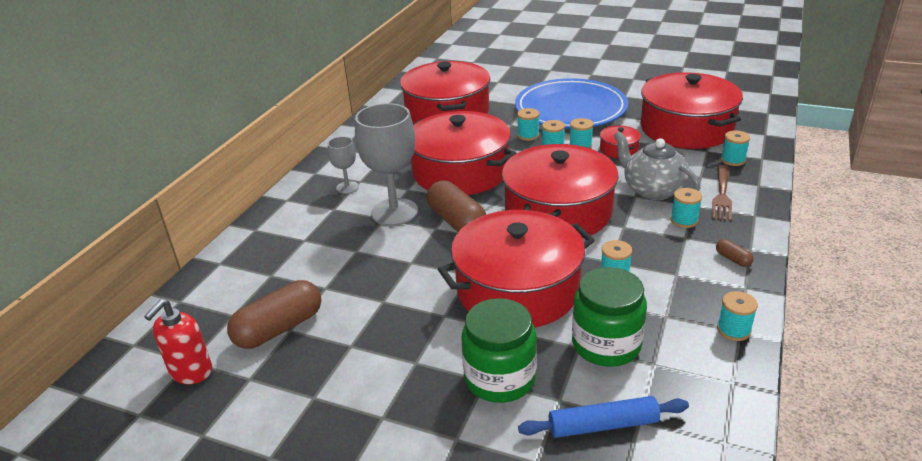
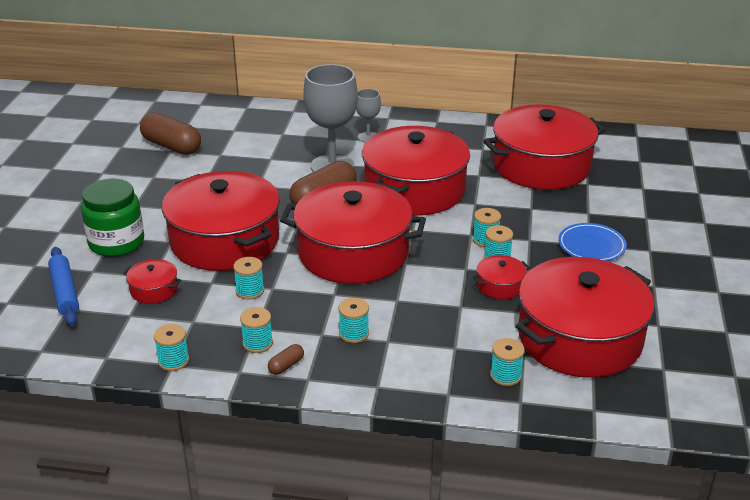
camera: 75 degrees right, 0 degrees up
red soap dispenser [144,300,212,384] -> none
blue plate [515,78,628,129] -> blue plate [558,223,627,261], size x0.47
turquoise spool [517,108,540,141] -> turquoise spool moved to [240,307,273,353]
green jar [572,267,647,367] -> red pot [123,259,181,304]
grey teapot [614,131,700,200] -> none
brown fork [712,165,732,221] -> none

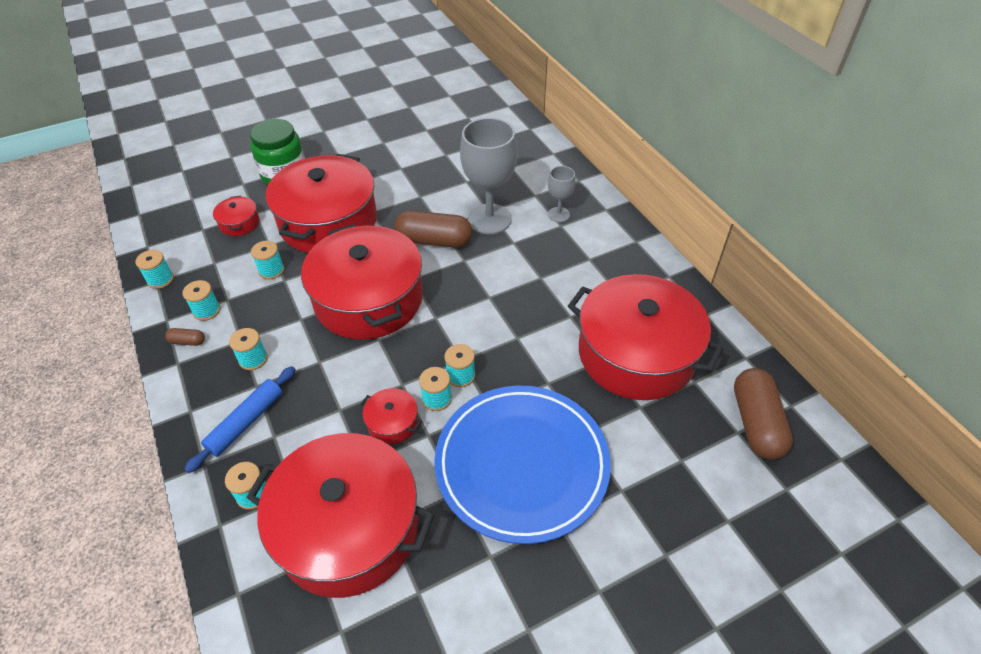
camera: 55 degrees right, 15 degrees up
blue rolling pin [48,247,79,326] -> blue rolling pin moved to [184,366,296,473]
brown capsule [140,112,201,155] -> brown capsule moved to [734,368,793,460]
red pot [362,126,470,216] -> none
blue plate [558,223,627,261] -> blue plate [434,385,611,544], size x2.14

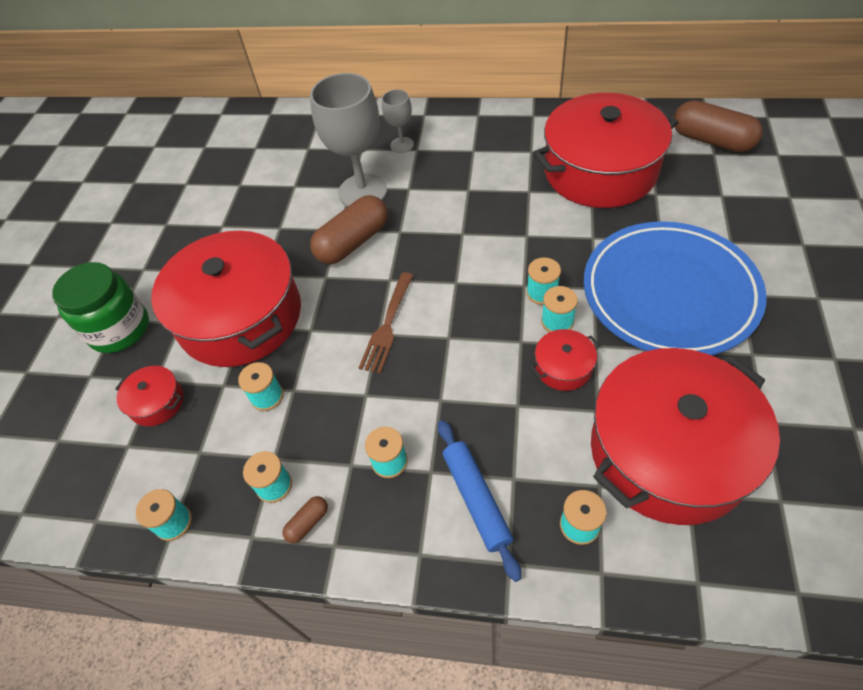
camera: 50 degrees left, 5 degrees up
red pot [301,224,423,340] -> brown fork [359,272,414,374]

